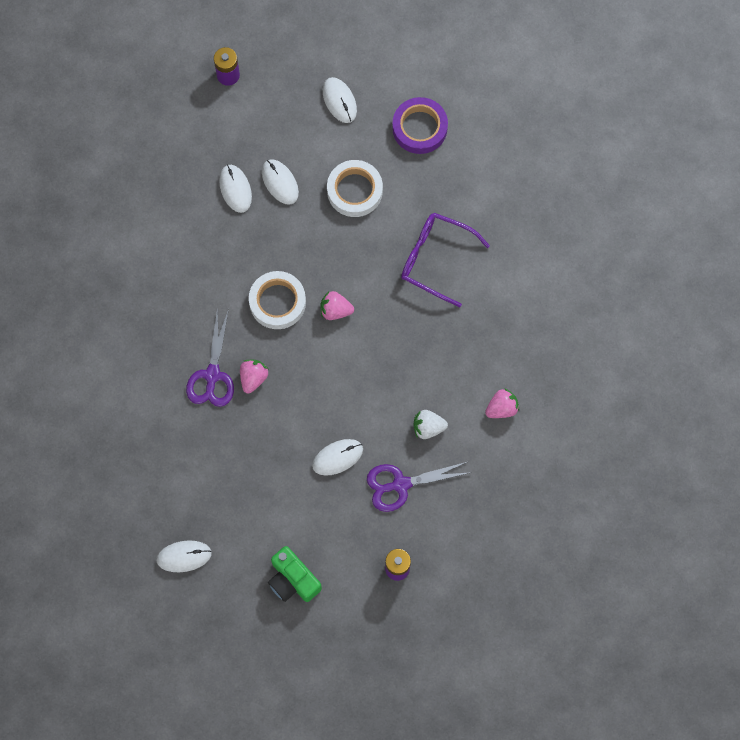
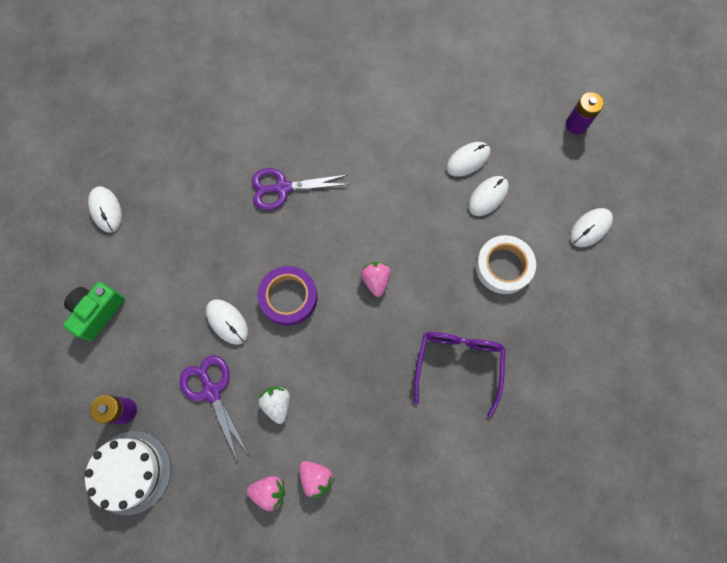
camera: 75 degrees right, 0 degrees up
pink strawberry [240,360,268,394] -> pink strawberry moved to [247,476,285,511]
white tape [249,271,306,329] -> none
purple tape [392,97,448,154] -> purple tape moved to [258,266,318,326]
none -> white cake [85,431,171,515]

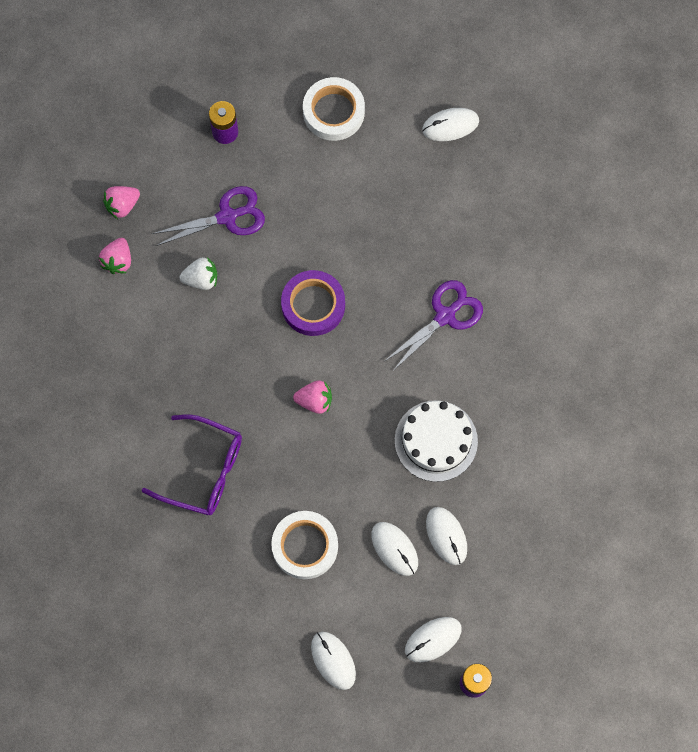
camera: 100 degrees right, 0 degrees up
green camera [63,282,125,341] -> white tape [303,77,365,141]
white cake [85,431,171,515] -> white cake moved to [395,400,478,482]
white mouse [206,299,248,345] -> white mouse moved to [405,617,462,662]
purple scissors [251,168,350,210] -> purple scissors turned 45 degrees clockwise [385,280,483,372]
pink strawberry [299,461,335,499] -> pink strawberry moved to [103,186,140,219]

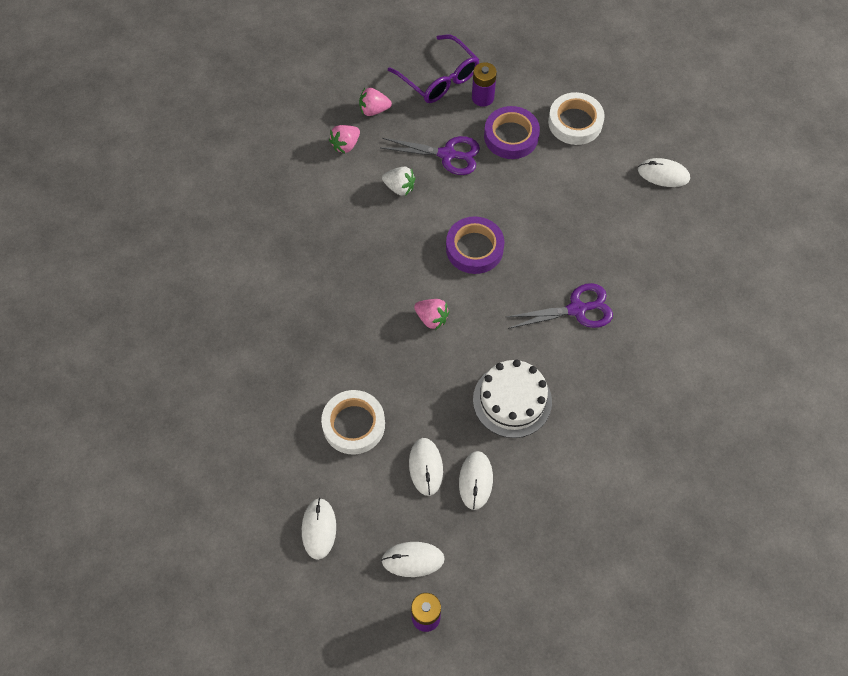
camera: 30 degrees right, 10 degrees down
purple glasses [142,414,242,515] -> purple glasses moved to [388,35,479,103]
none -> purple tape [484,106,540,159]

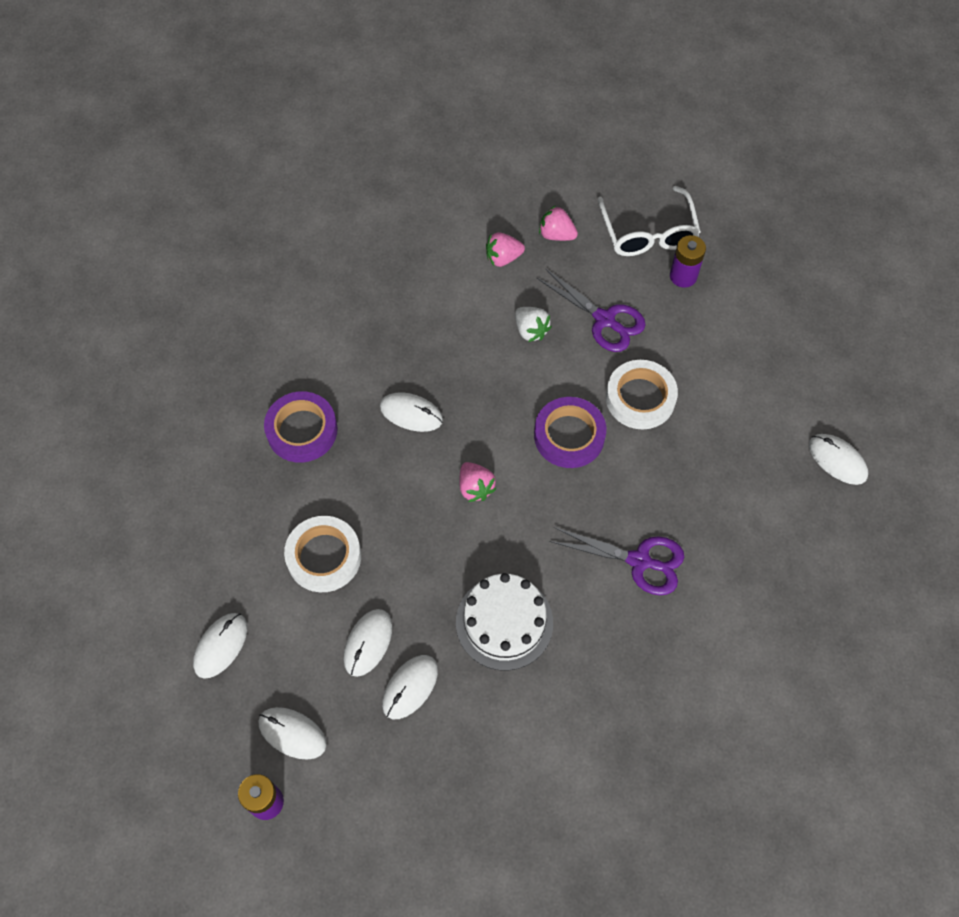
camera: 30 degrees right, 0 degrees up
purple glasses [388,35,479,103] -> white glasses [598,186,701,256]
purple tape [484,106,540,159] -> purple tape moved to [264,391,338,463]
white tape [548,92,605,145] -> white tape moved to [606,360,678,429]
none -> white mouse [380,392,443,432]

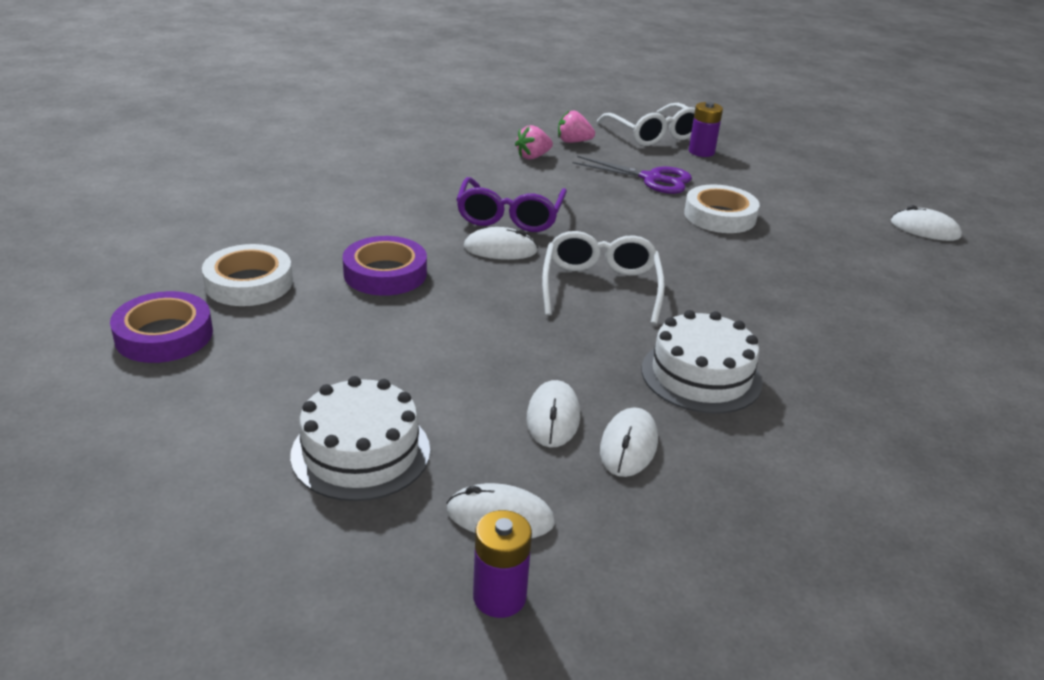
camera: 20 degrees left, 30 degrees down
white mouse [193,613,247,679] -> white cake [290,376,430,501]
white tape [284,516,361,592] -> white tape moved to [202,244,293,306]
pink strawberry [460,462,496,502] -> white glasses [542,231,665,324]
white strawberry [515,307,552,342] -> none
purple tape [534,397,606,468] -> purple tape moved to [110,291,213,363]
purple scissors [550,527,684,595] -> none
none -> purple glasses [456,177,567,232]

